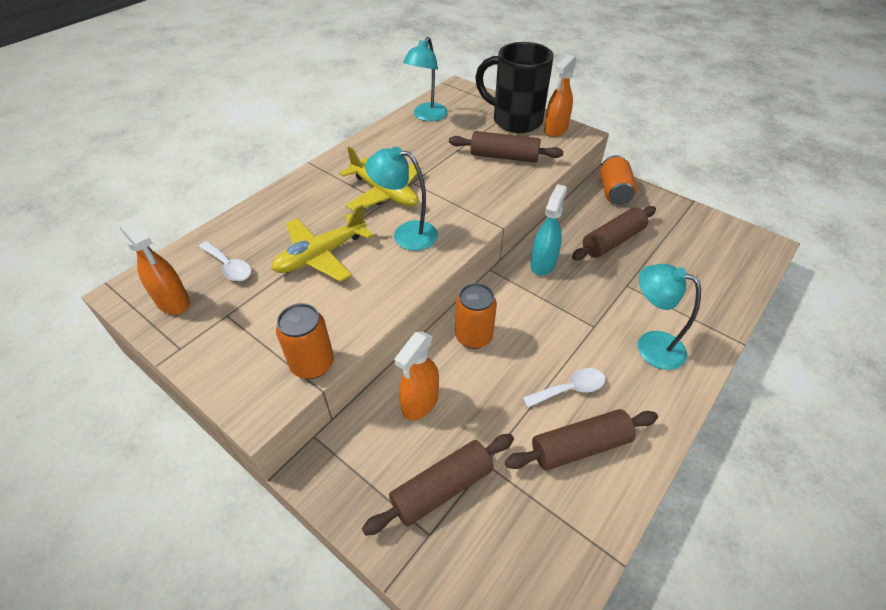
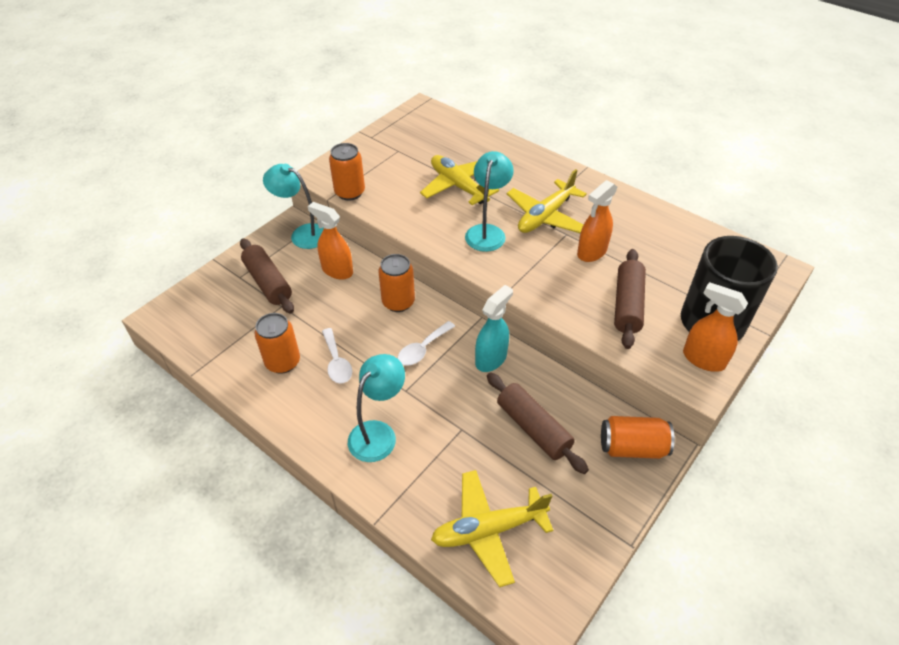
camera: 90 degrees right, 0 degrees up
orange spray bottle [120,218,190,315] -> orange spray bottle moved to [577,180,617,262]
white spoon [199,241,252,281] -> white spoon moved to [398,321,455,366]
turquoise lamp [403,37,448,121] -> turquoise lamp moved to [263,164,324,249]
brown rolling pin [505,409,658,470] -> orange can [254,313,300,374]
turquoise spray bottle [530,184,567,276] -> turquoise spray bottle turned 75 degrees counterclockwise [475,285,513,372]
none -> yellow plane [431,470,553,587]

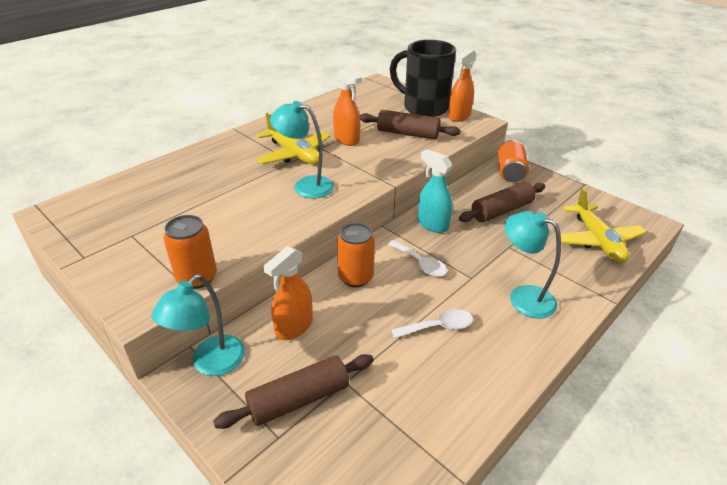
camera: 85 degrees left, 10 degrees down
orange can [254,313,300,374] -> none
yellow plane [420,155,499,205] -> none

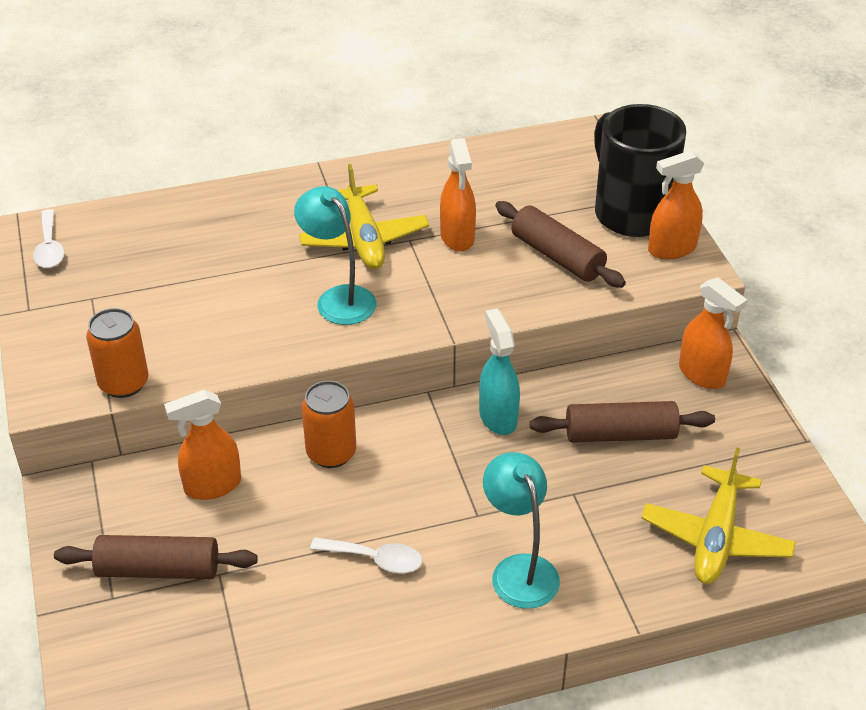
camera: 30 degrees right, 5 degrees up
turquoise lamp [151,275,245,376] -> none
white spoon [388,240,447,277] -> white spoon moved to [33,209,65,268]
orange can [498,140,529,182] -> orange spray bottle [679,277,747,389]

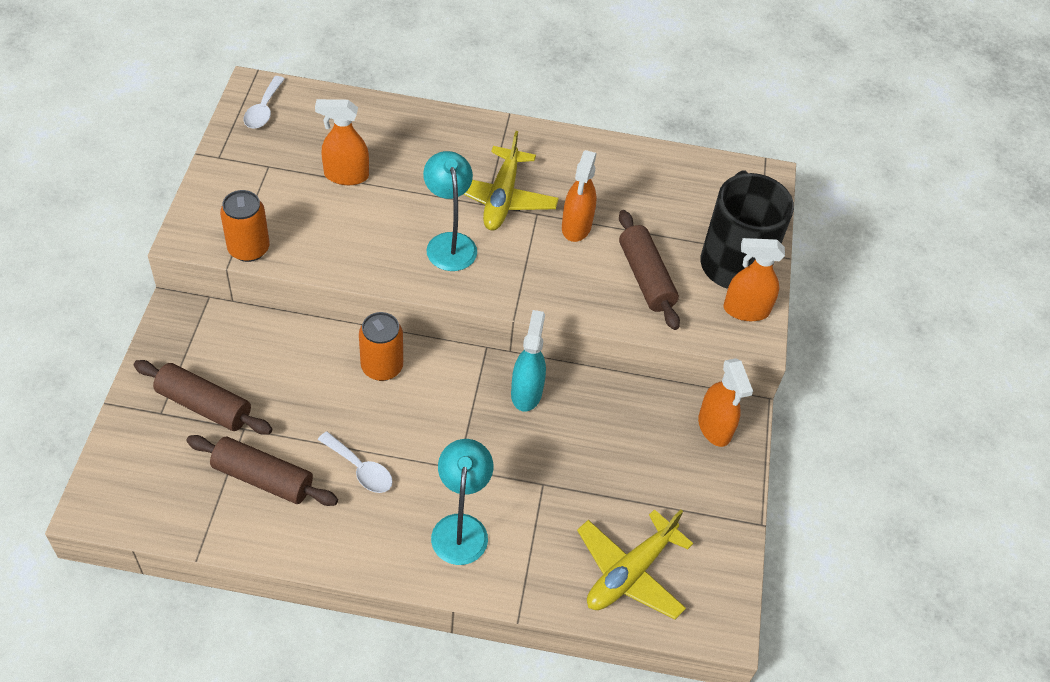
camera: 20 degrees right, 10 degrees up
orange spray bottle [164,389,241,500] -> orange spray bottle moved to [315,99,369,185]
brown rolling pin [530,401,715,443] -> brown rolling pin moved to [186,435,338,506]

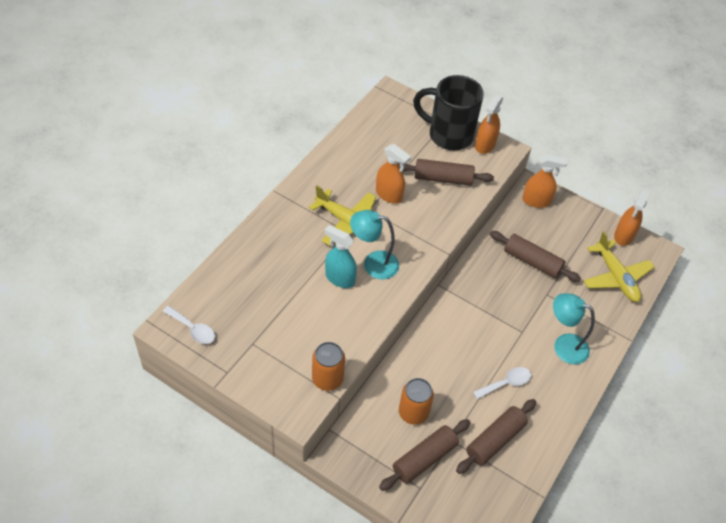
camera: 65 degrees left, 0 degrees up
orange spray bottle [315,99,369,185] -> orange spray bottle moved to [614,190,650,246]
orange can [359,312,403,381] -> orange can moved to [399,378,434,425]
turquoise spray bottle [511,310,546,412] -> turquoise spray bottle moved to [325,225,357,288]
none -> brown rolling pin [490,231,581,282]

